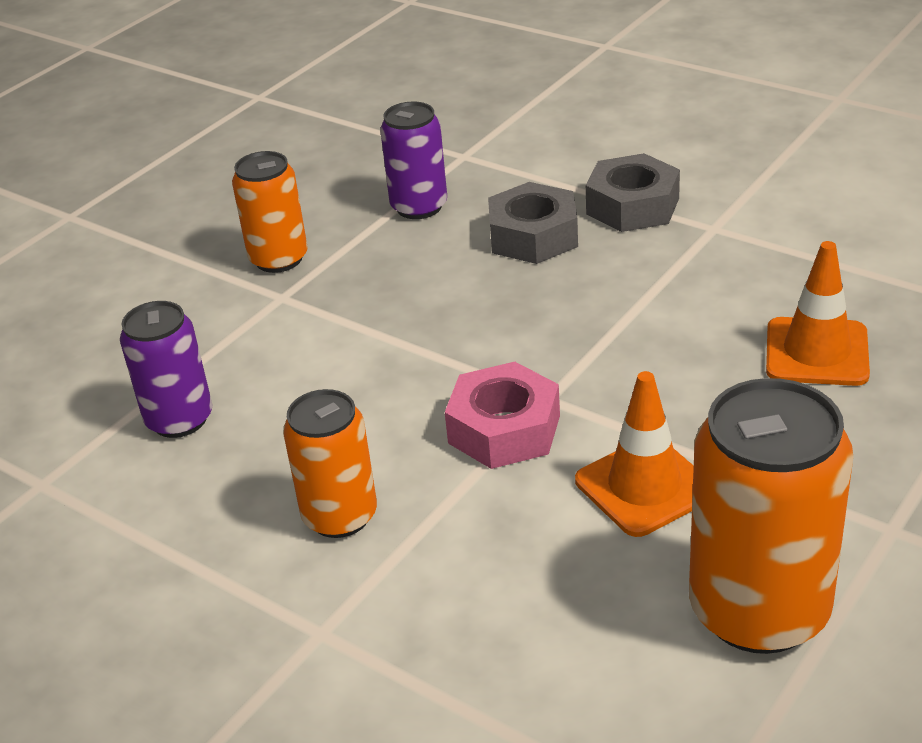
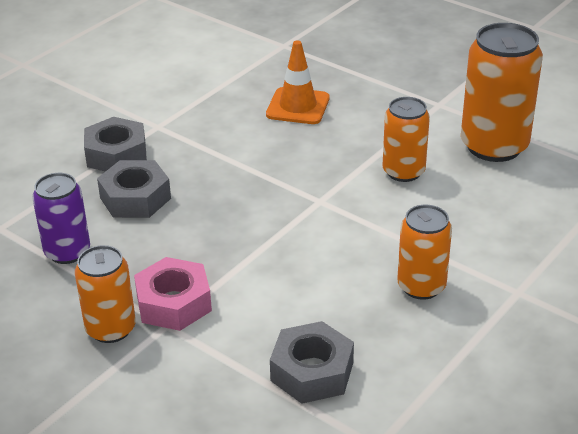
camera: 90 degrees left, 0 degrees up
purple can [120,301,212,438] -> grey nut [270,321,354,404]
pink nut [445,362,560,469] -> pink nut moved to [134,257,212,331]
orange traffic cone [575,371,694,537] -> orange can [383,97,430,182]

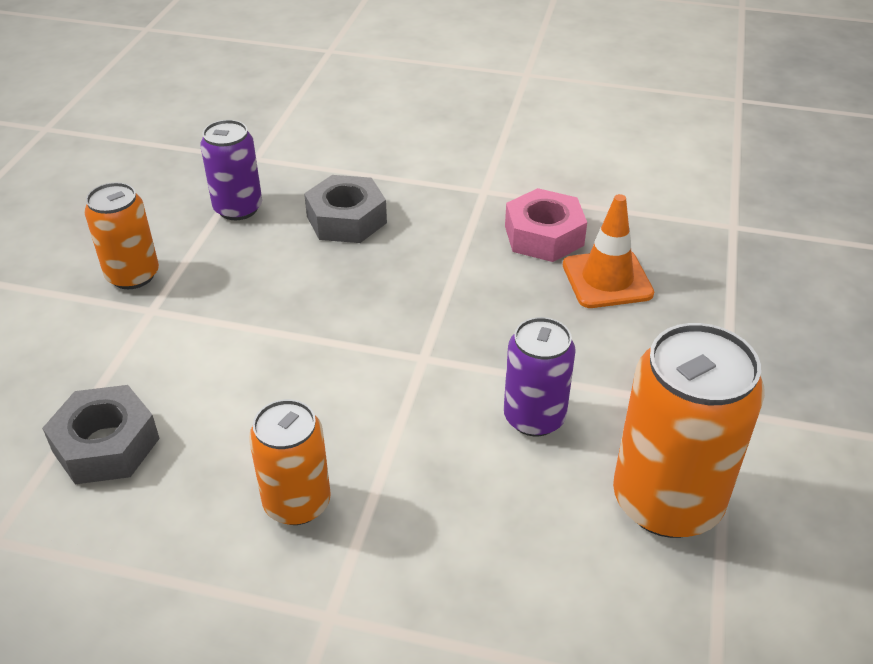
camera: 65 degrees right, 5 degrees up
grey nut [84,117,147,172] -> none
pink nut [134,257,212,331] -> pink nut moved to [505,188,587,262]
orange can [383,97,430,182] -> purple can [504,317,576,436]

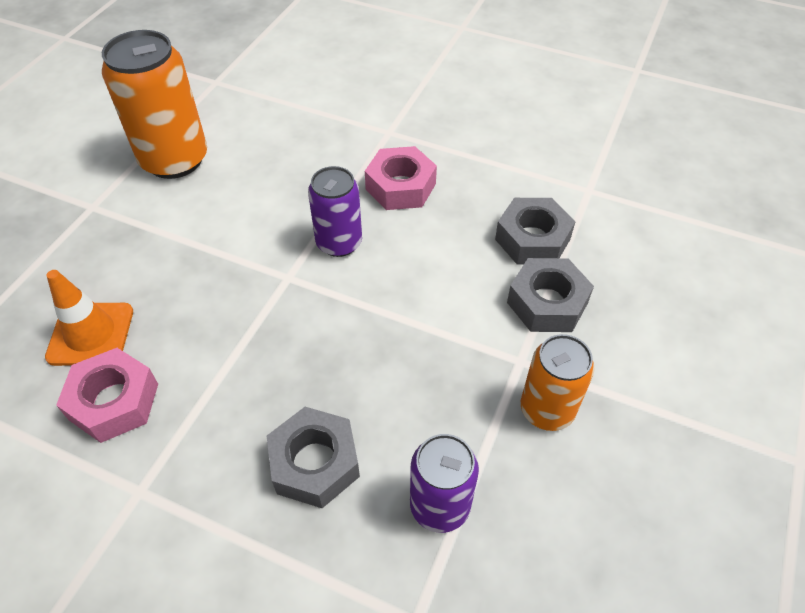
camera: 170 degrees left, 10 degrees up
orange can [249,399,331,525] -> pink nut [365,146,437,210]
purple can [504,317,576,436] -> purple can moved to [308,166,362,257]
none -> grey nut [507,258,594,332]

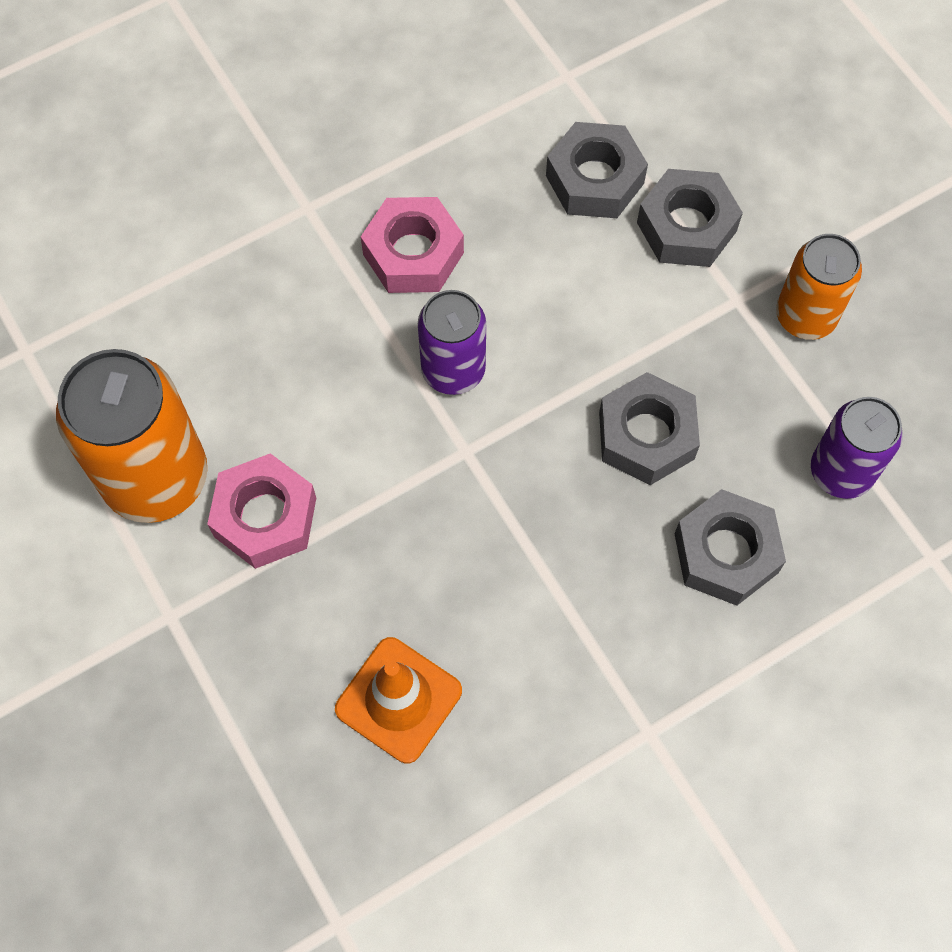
camera: 55 degrees left, 15 degrees up
pink nut [56,348,158,443] -> pink nut moved to [207,453,316,569]
none -> grey nut [599,372,700,485]

